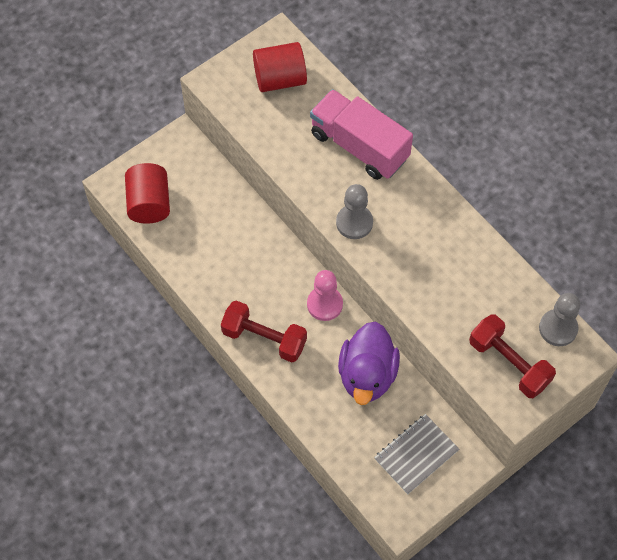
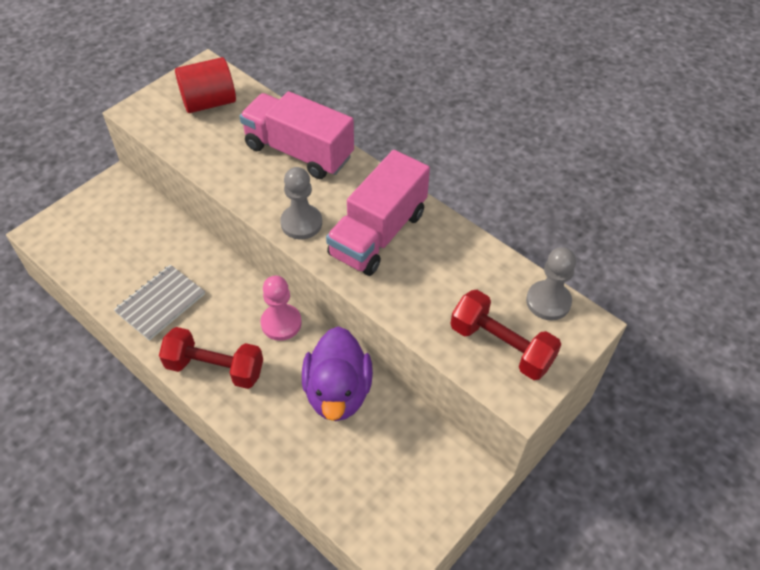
camera: 10 degrees left, 10 degrees down
red cylinder [125,163,170,224] -> none
grey notebook [374,414,459,494] -> grey notebook moved to [114,265,205,341]
none -> pink truck [326,150,430,276]

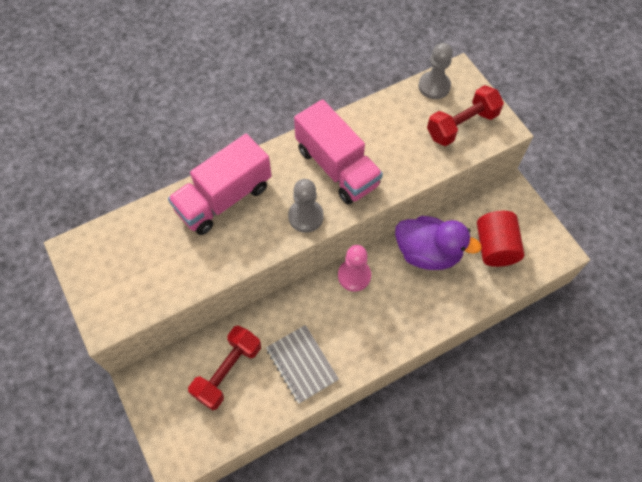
camera: 70 degrees left, 10 degrees up
red dumbbell [159,327,263,389] -> red dumbbell moved to [188,325,261,410]
red cylinder [175,57,236,113] -> red cylinder moved to [477,211,524,267]

